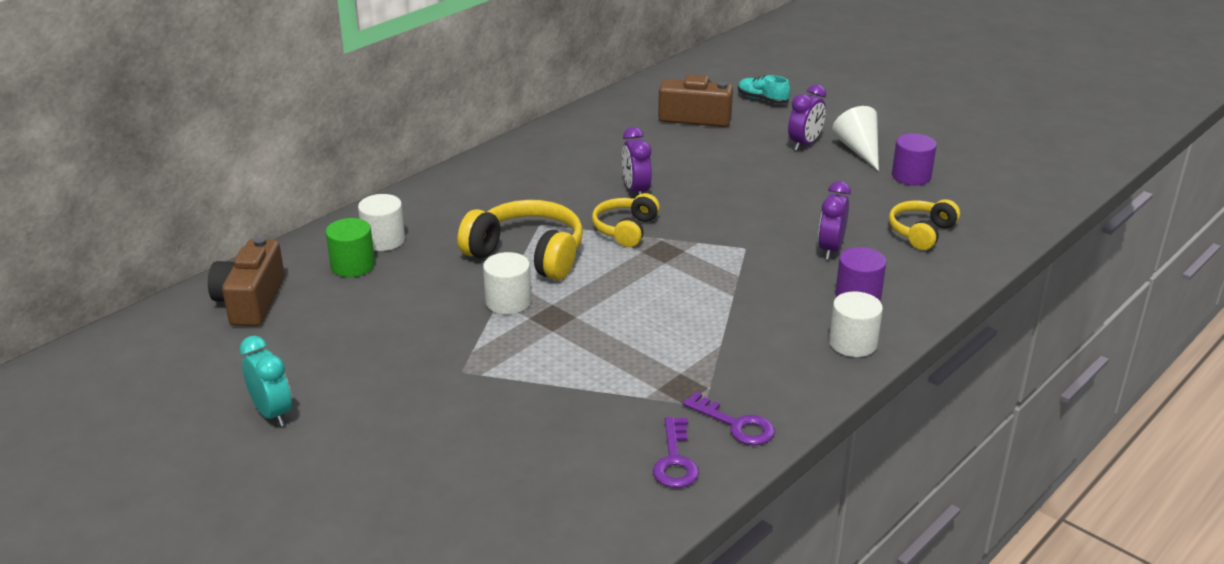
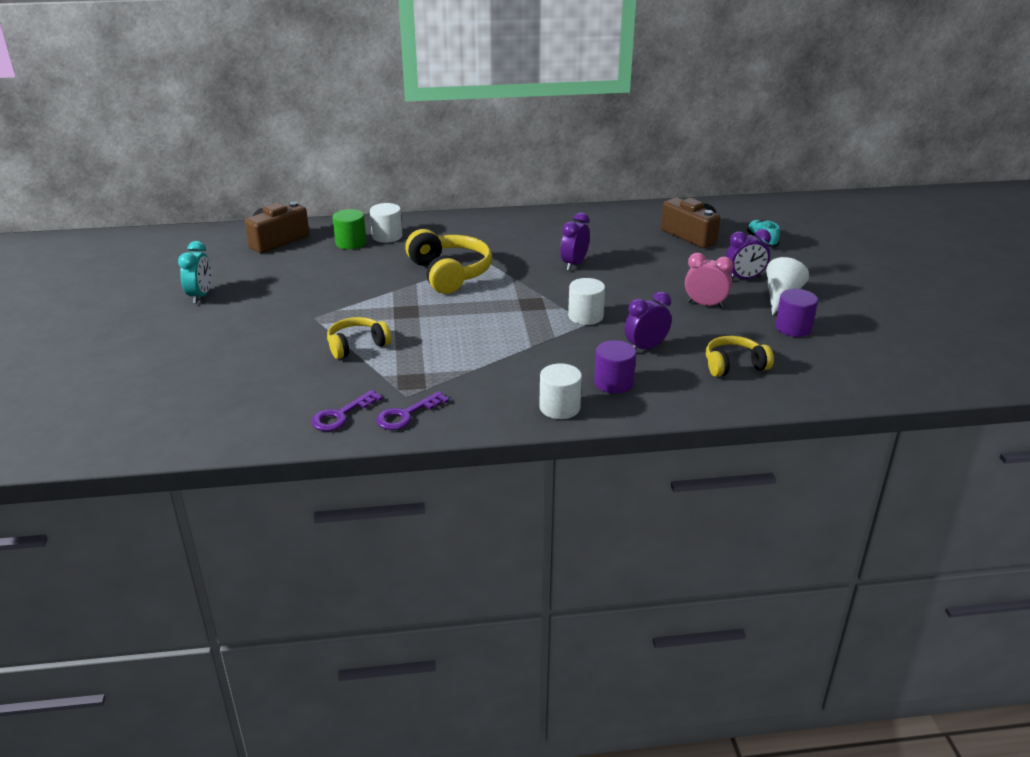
camera: 40 degrees right, 0 degrees up
white cylinder [483,252,531,314] -> white cylinder moved to [568,278,605,325]
yellow headphones [592,193,660,247] -> yellow headphones moved to [327,317,392,359]
purple key [683,392,775,445] -> purple key turned 60 degrees clockwise [376,391,449,430]
none -> pink clock [685,253,733,308]

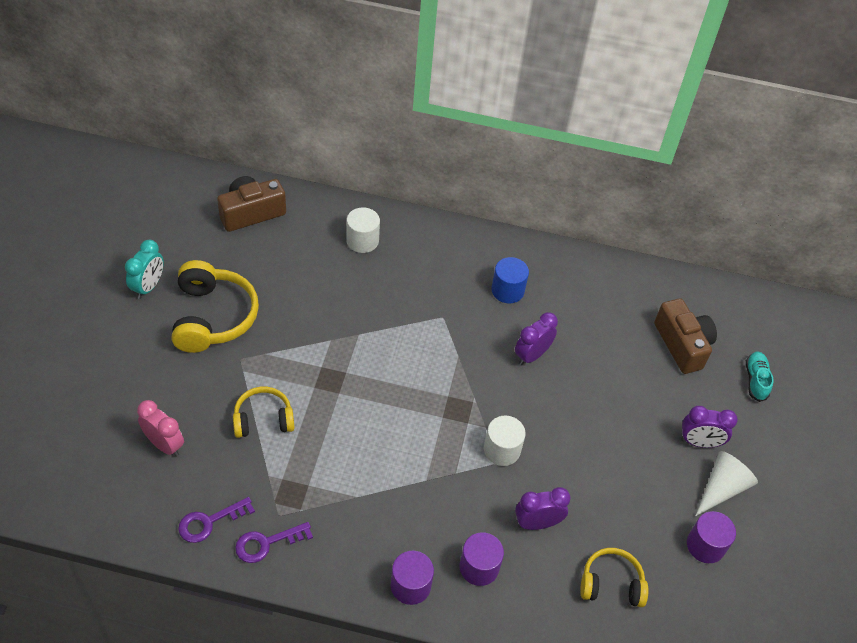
camera: 15 degrees right, 20 degrees up
green cylinder [332,209,366,249] -> none
yellow headphones [405,229,492,294] -> yellow headphones moved to [172,260,259,353]
white cylinder [539,363,582,419] -> purple cylinder [391,551,434,605]
pink clock [685,253,733,308] -> pink clock moved to [137,400,184,457]
none -> blue cylinder [491,257,529,303]

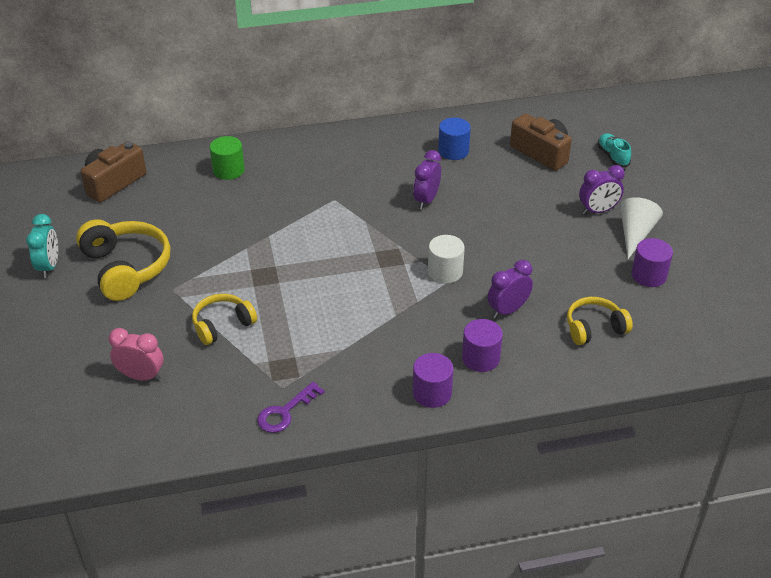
camera: 20 degrees left, 10 degrees down
purple key [178,497,255,543] -> none
white cylinder [346,207,380,253] -> green cylinder [210,136,245,180]
blue cylinder [491,257,529,303] -> blue cylinder moved to [438,118,471,160]

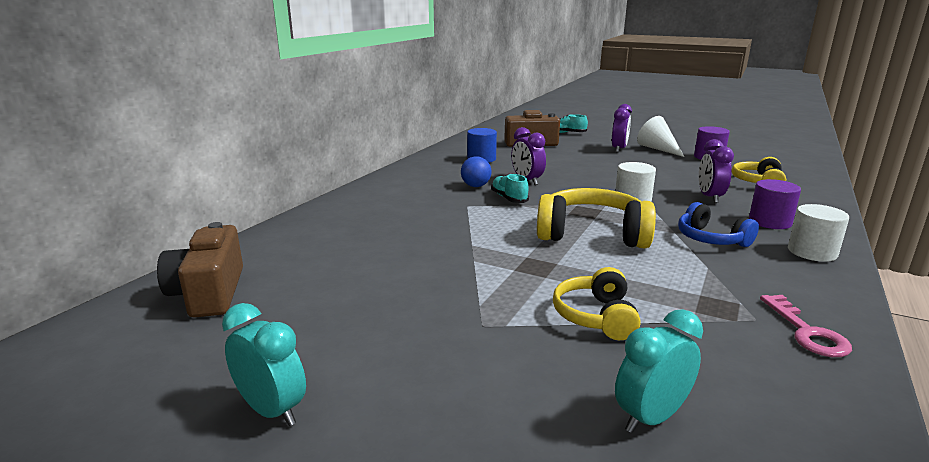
camera: 50 degrees left, 20 degrees down
yellow headphones [76,219,170,301] -> yellow headphones moved to [537,188,656,248]
pink clock [109,328,163,381] -> turquoise clock [615,309,703,433]
green cylinder [210,136,245,180] -> none
purple key [257,382,324,433] -> pink key [760,295,852,357]
purple cylinder [413,353,454,408] -> white cylinder [788,204,849,262]
none -> blue ball [461,156,491,187]
none -> turquoise shoe [491,173,529,203]
none -> blue headphones [678,202,759,247]

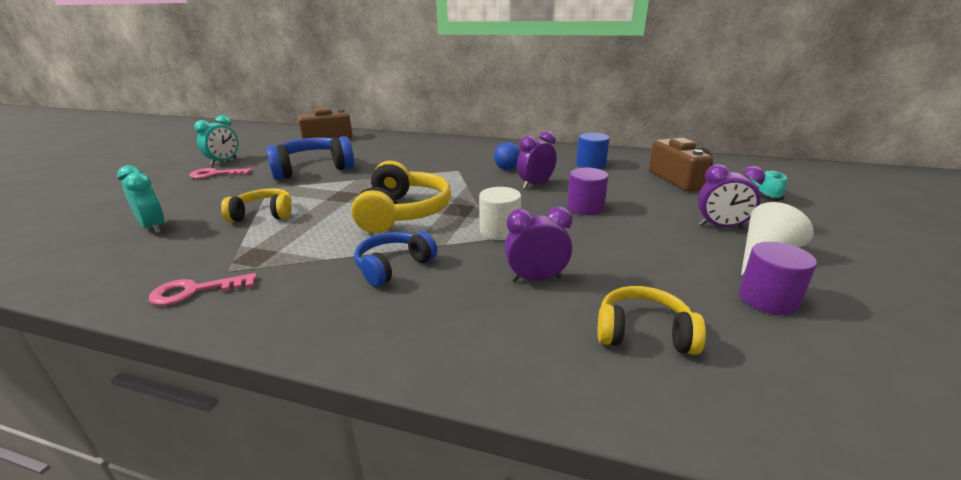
camera: 80 degrees right, 5 degrees up
turquoise shoe [491,173,529,203] -> none
purple cylinder [749,179,801,229] -> purple cylinder moved to [567,168,608,215]
white cylinder [788,204,849,262] -> none
none -> pink key [189,168,252,179]
none -> blue headphones [266,136,354,180]

